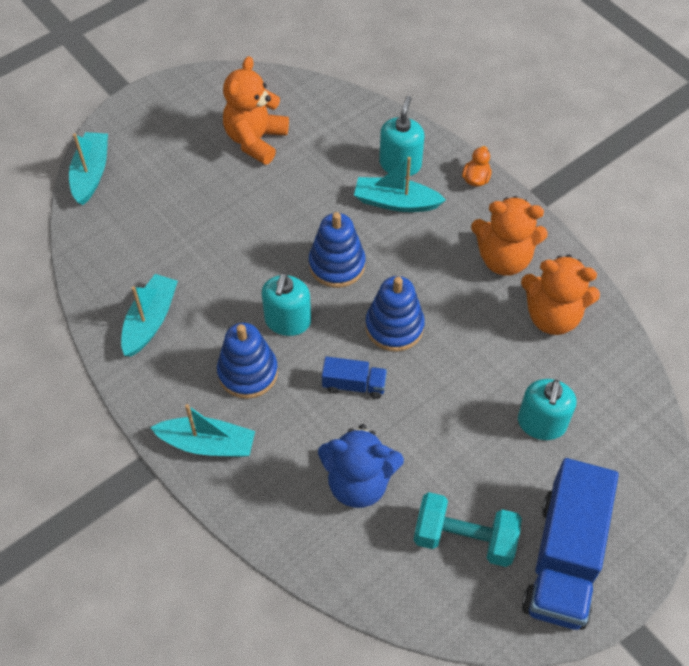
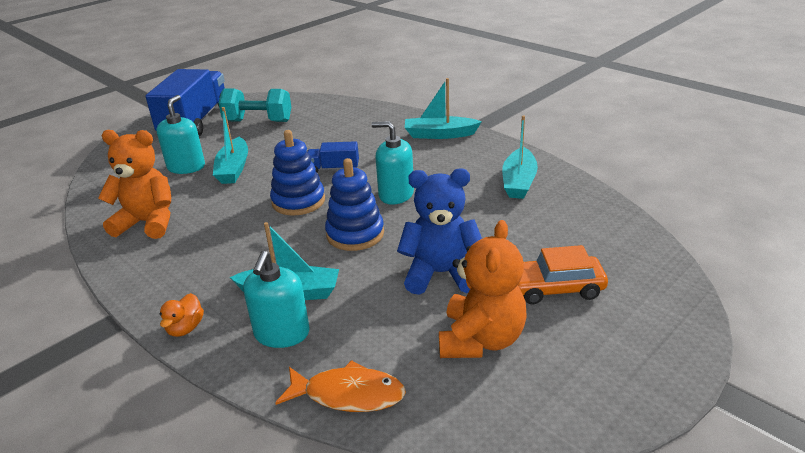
camera: 175 degrees right, 25 degrees down
turquoise boat [69,132,108,205] -> turquoise boat moved to [213,107,248,184]
blue stacking toy [217,323,278,399] -> none
turquoise soap dispenser [261,273,311,336] -> turquoise soap dispenser turned 75 degrees counterclockwise [372,121,414,205]
blue teddy bear [318,424,404,508] -> blue teddy bear moved to [397,168,482,295]
orange teddy bear [471,196,548,275] -> none
none -> orange fish [275,360,406,412]
none -> orange car [517,245,608,305]

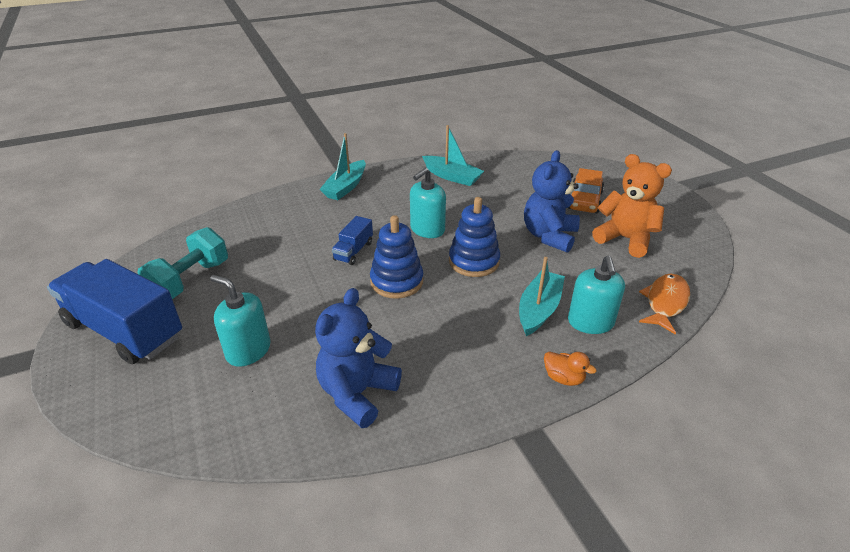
camera: 70 degrees left, 5 degrees up
orange teddy bear [98,130,171,239] -> blue teddy bear [315,288,402,428]
turquoise boat [213,107,248,184] -> none
turquoise soap dispenser [243,251,310,348] -> turquoise soap dispenser turned 60 degrees clockwise [568,255,625,334]

